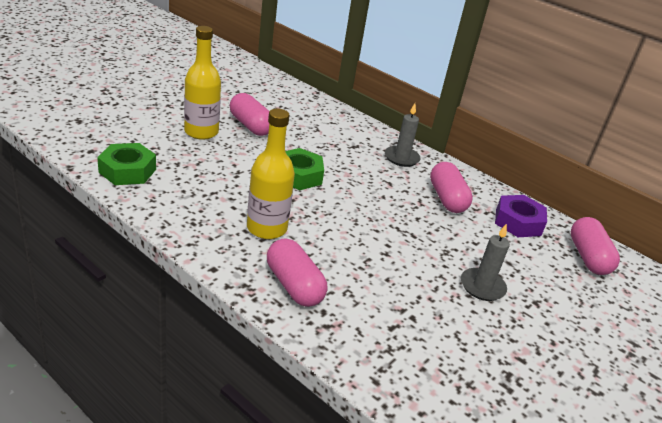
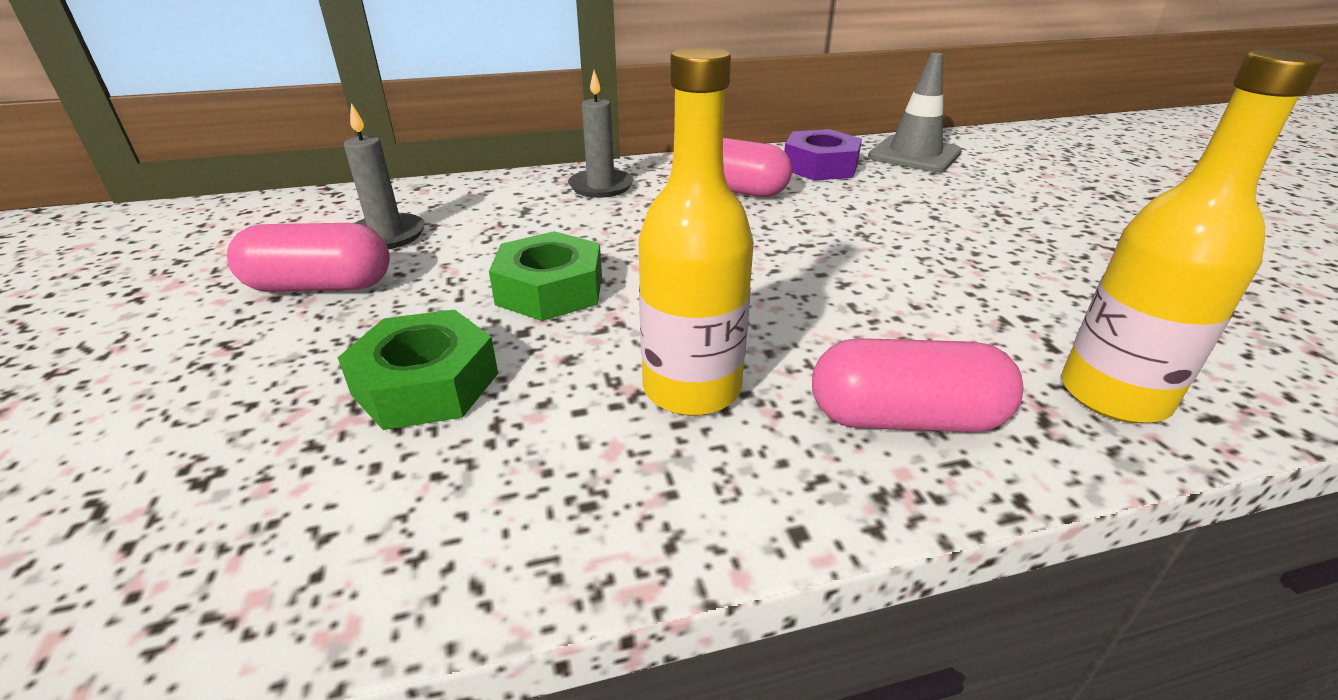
camera: 50 degrees left, 0 degrees up
green nut [97,143,156,185] -> green nut moved to [337,309,498,430]
yellow bottle [184,26,221,140] -> yellow bottle moved to [1061,49,1323,423]
grey candle [461,224,510,301] -> grey candle moved to [344,103,425,249]
pink capsule [571,217,620,275] -> grey traffic cone [868,53,962,172]

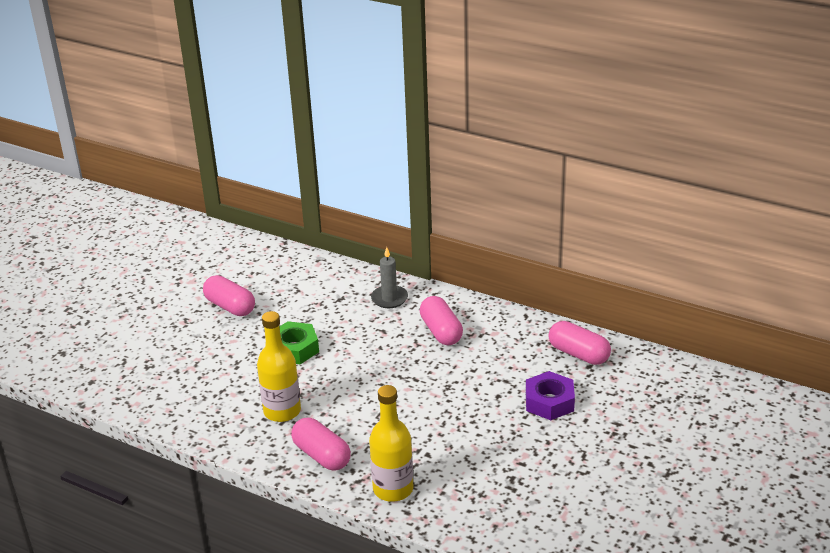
camera: 45 degrees right, 0 degrees up
green nut [337,309,498,430] -> none
grey candle [344,103,425,249] -> none
purple nut [784,129,862,181] -> purple nut moved to [526,371,575,420]
grey traffic cone [868,53,962,172] -> pink capsule [549,321,611,365]

